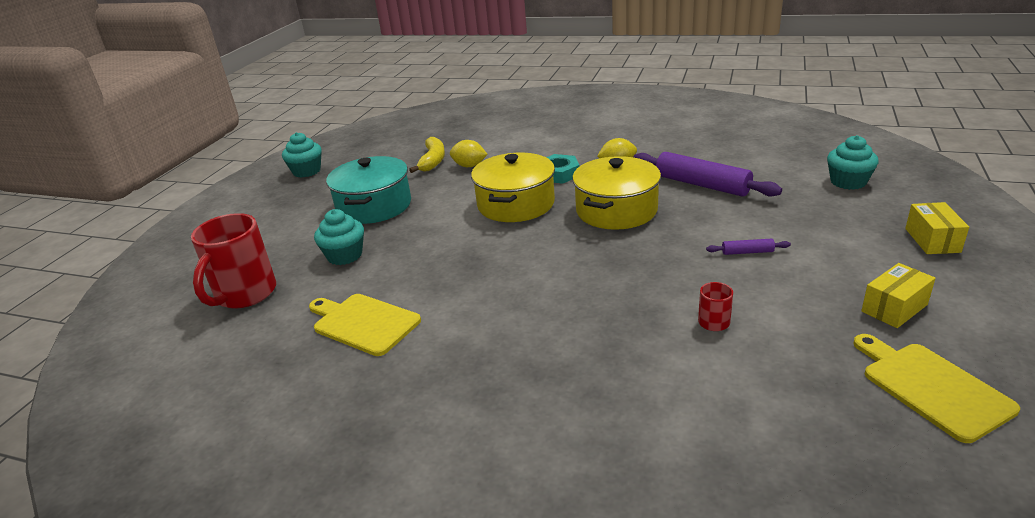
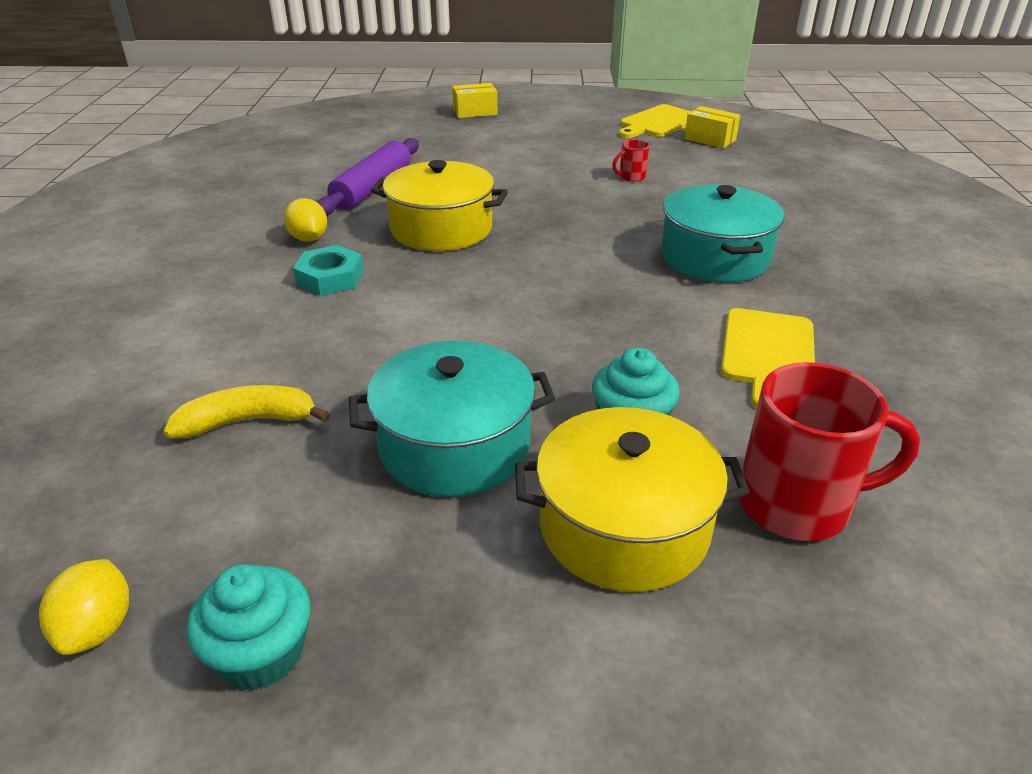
camera: 110 degrees left, 5 degrees up
yellow lemon [450,140,487,167] -> yellow lemon moved to [39,559,129,655]
yellow pot [471,153,555,222] -> yellow pot moved to [515,407,749,592]
purple rolling pin [706,239,791,255] -> none
turquoise cupcake [827,135,879,190] -> none
yellow box [861,263,936,328] -> yellow box moved to [684,106,740,148]
none -> turquoise pot [661,184,784,283]

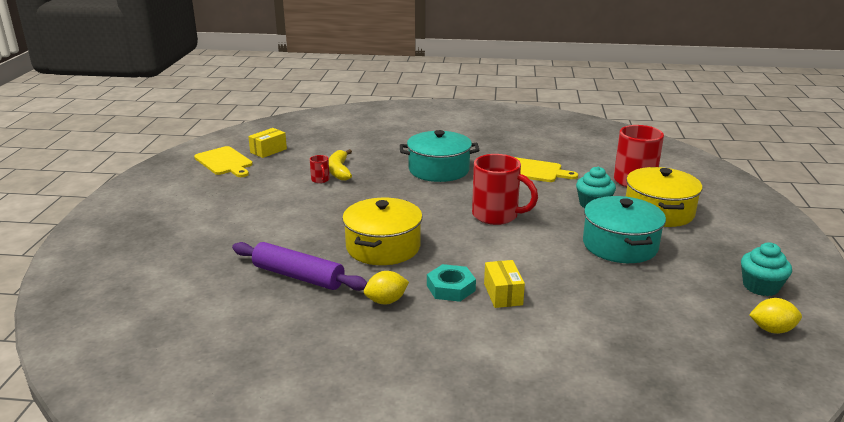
camera: 85 degrees left, 10 degrees down
yellow banana [163,385,330,438] -> yellow banana moved to [329,149,352,181]
yellow box [452,83,497,118] -> yellow box moved to [484,260,525,308]
none -> red mug [472,154,538,225]

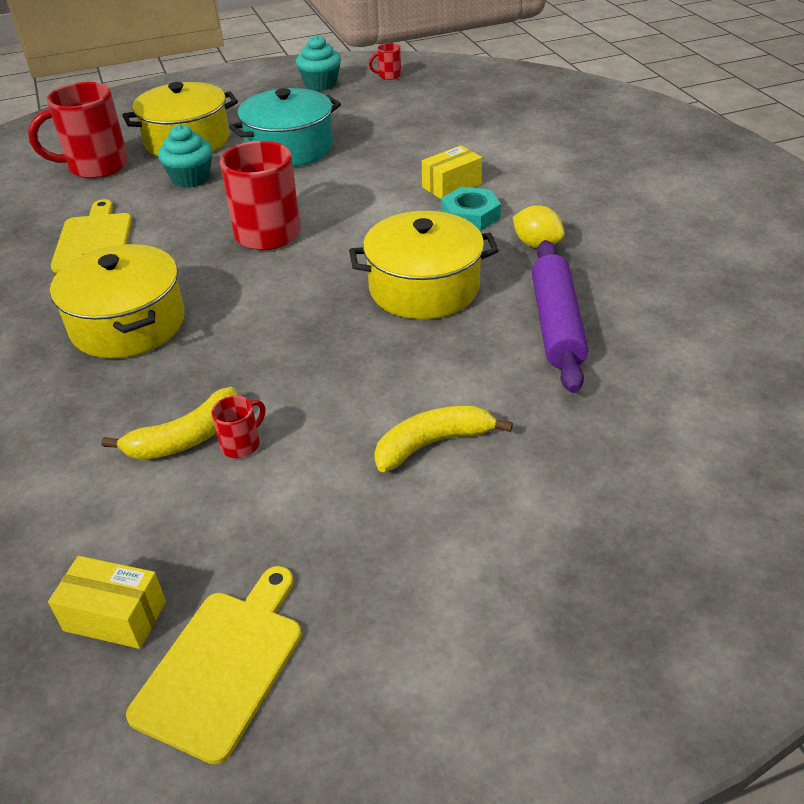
camera: 115 degrees left, 15 degrees up
turquoise pot [400,130,479,182] -> yellow pot [50,244,185,359]
yellow lemon [749,298,802,334] -> red mug [369,43,401,80]
none -> yellow banana [374,405,513,472]

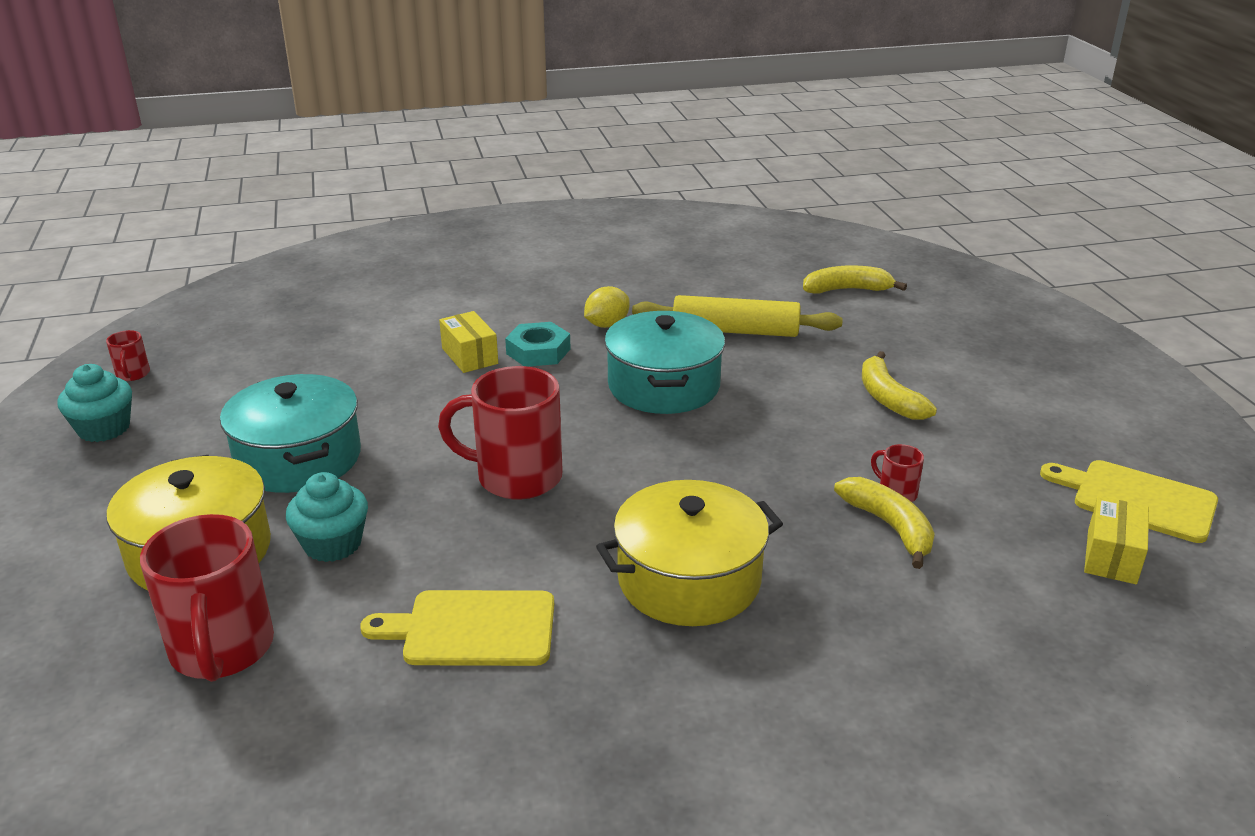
camera: 85 degrees left, 10 degrees down
yellow pot [349,211,499,319] -> turquoise pot [604,311,725,414]
purple rolling pin [532,240,588,393] -> yellow rolling pin [632,295,843,337]
none -> yellow banana [803,265,907,293]

